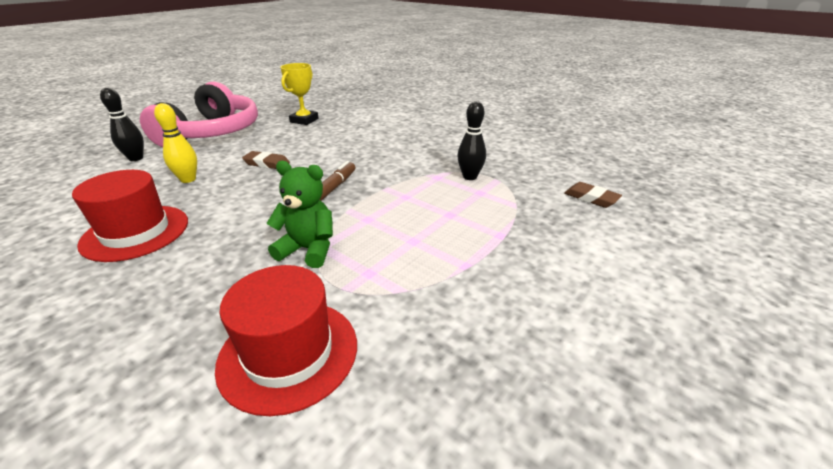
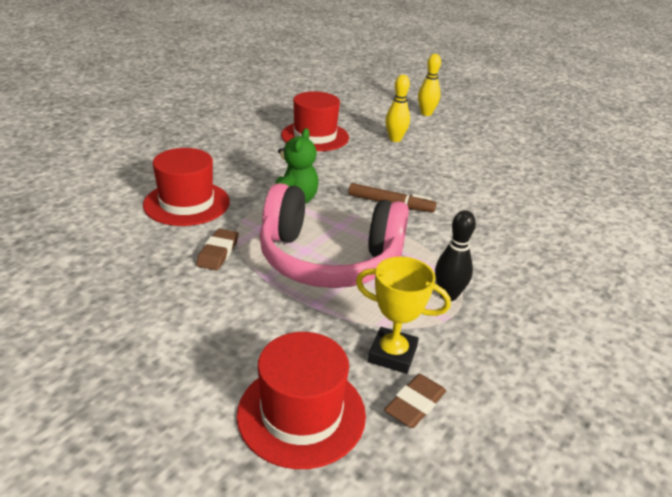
camera: 85 degrees right, 0 degrees up
black bowling pin [100,88,144,161] -> yellow bowling pin [418,54,441,116]
pink headphones [140,82,258,147] -> pink headphones moved to [259,183,409,288]
brown eraser [242,151,290,169] -> brown eraser moved to [196,229,239,271]
yellow trophy [280,63,319,125] -> yellow trophy moved to [356,257,451,374]
none -> red hat [237,332,366,469]

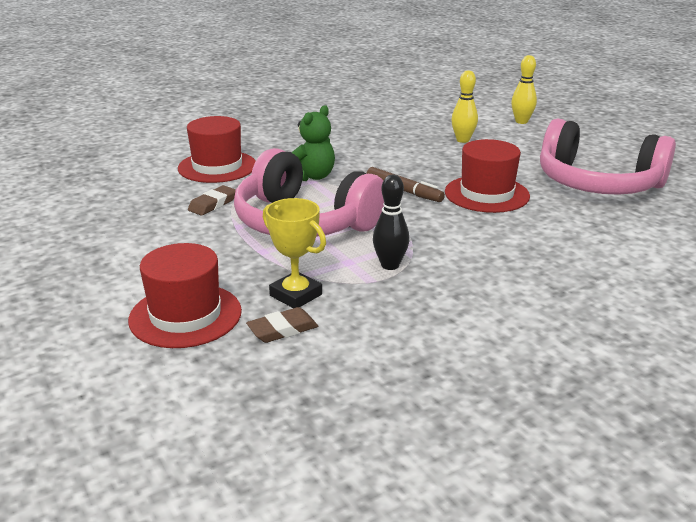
camera: 25 degrees right, 5 degrees down
red hat [281,91,349,151] -> red hat moved to [445,139,530,213]
none -> pink headphones [540,118,676,195]

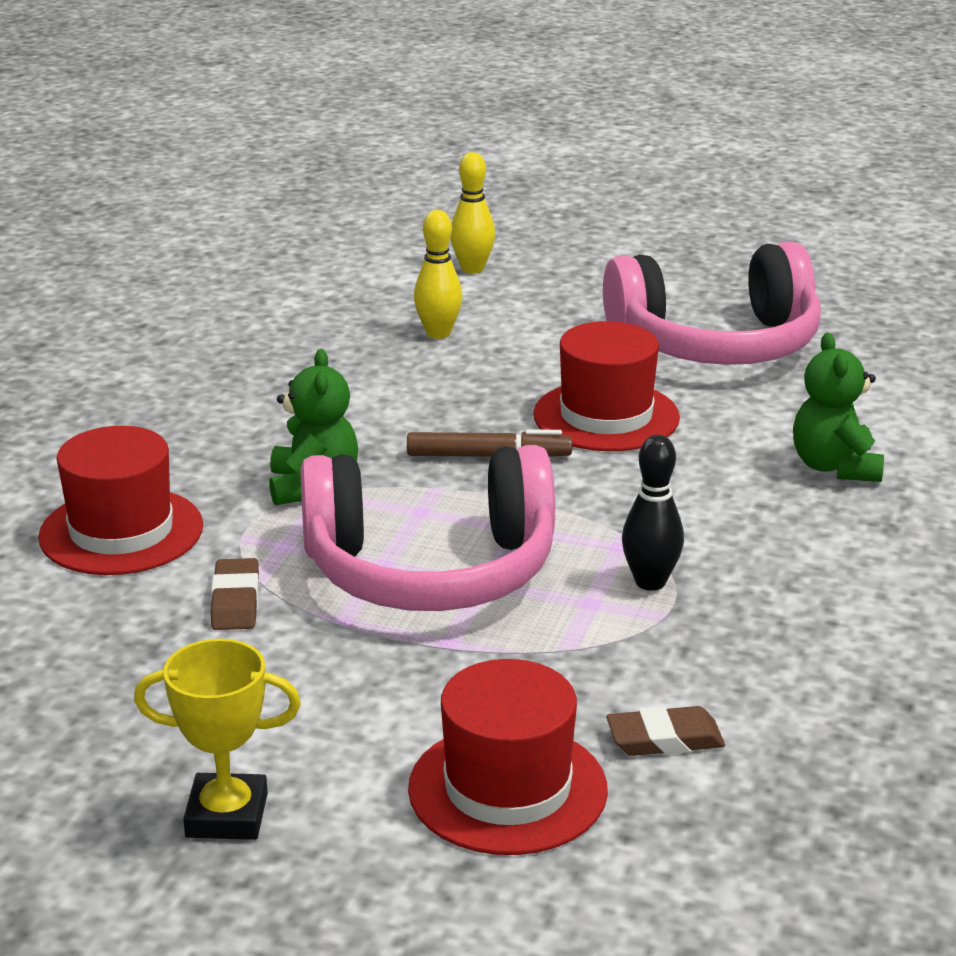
camera: 40 degrees left, 0 degrees up
brown eraser [246,307,318,343] -> brown eraser turned 60 degrees clockwise [606,706,725,756]
yellow trophy [263,198,326,308] -> yellow trophy moved to [134,639,301,840]
none -> green teddy bear [793,333,884,482]

